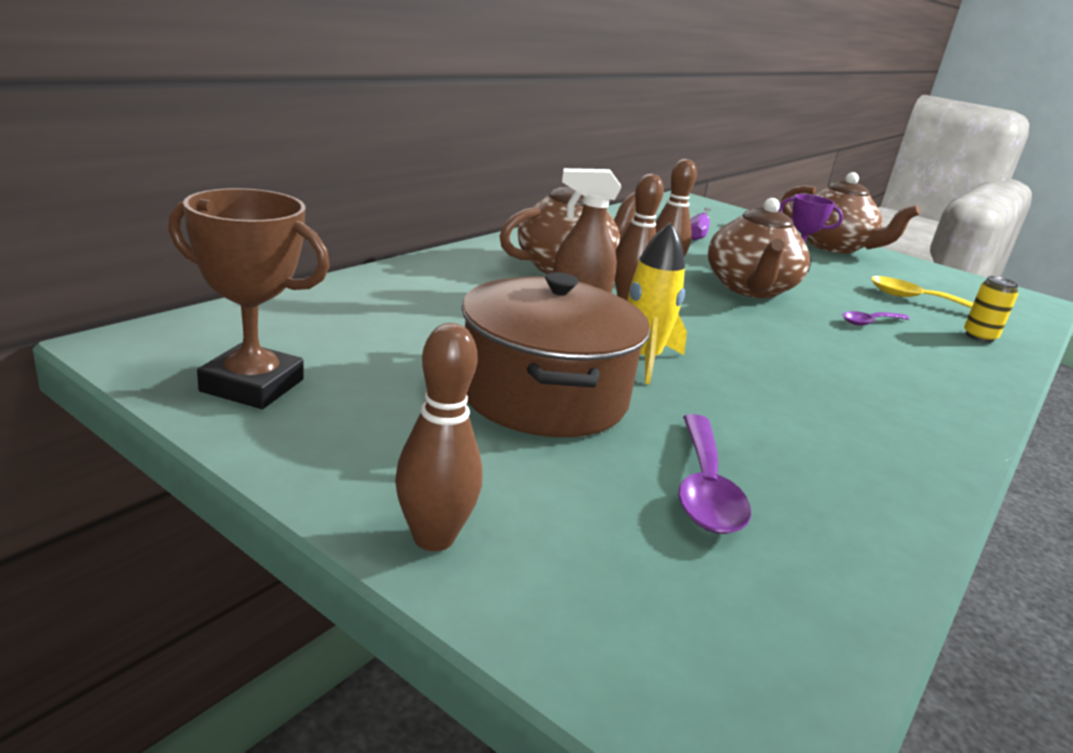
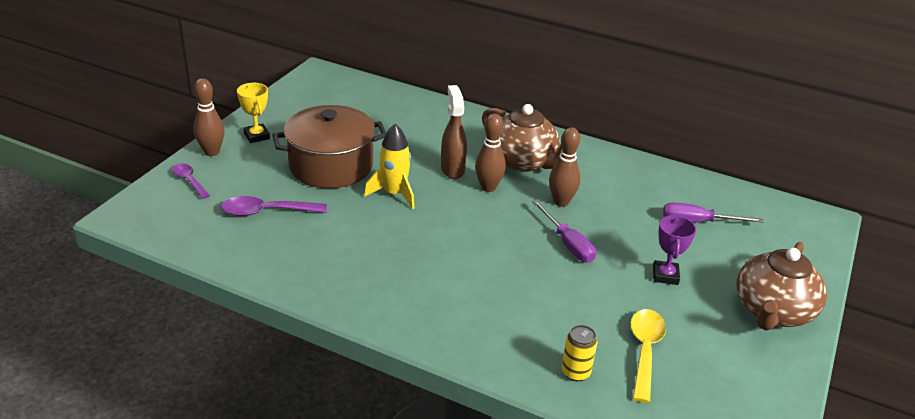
camera: 80 degrees right, 10 degrees up
brown trophy [168,188,330,409] -> none
brown teapot [708,198,810,298] -> purple screwdriver [532,200,596,262]
purple spoon [843,311,910,326] -> purple spoon moved to [173,163,210,199]
none -> yellow trophy [237,83,270,143]

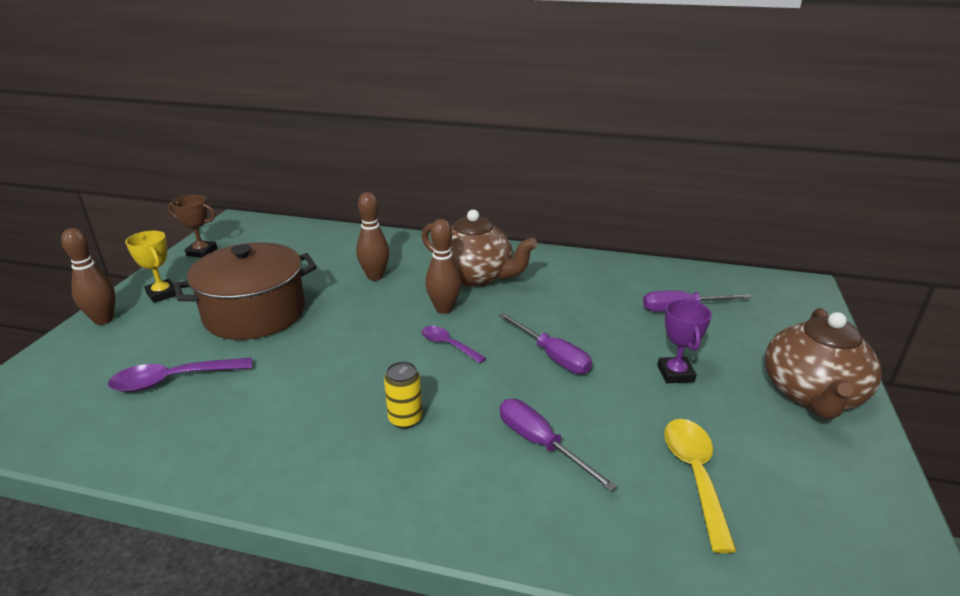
camera: 10 degrees left, 5 degrees down
purple spoon [173,163,210,199] -> purple spoon moved to [422,326,486,363]
yellow rocket [364,124,414,209] -> none
brown spray bottle [441,85,467,179] -> none
brown bowling pin [549,127,580,207] -> brown bowling pin moved to [356,192,389,281]
yellow can [562,325,597,381] -> yellow can moved to [384,361,422,429]
none -> brown trophy [168,195,217,258]
none -> purple screwdriver [500,399,617,491]

